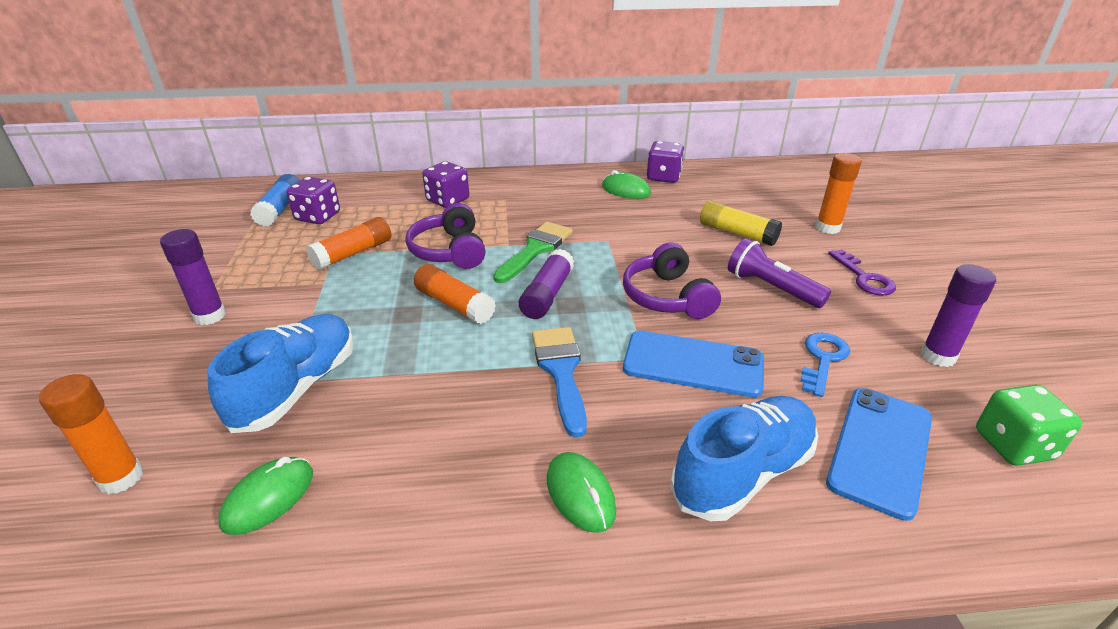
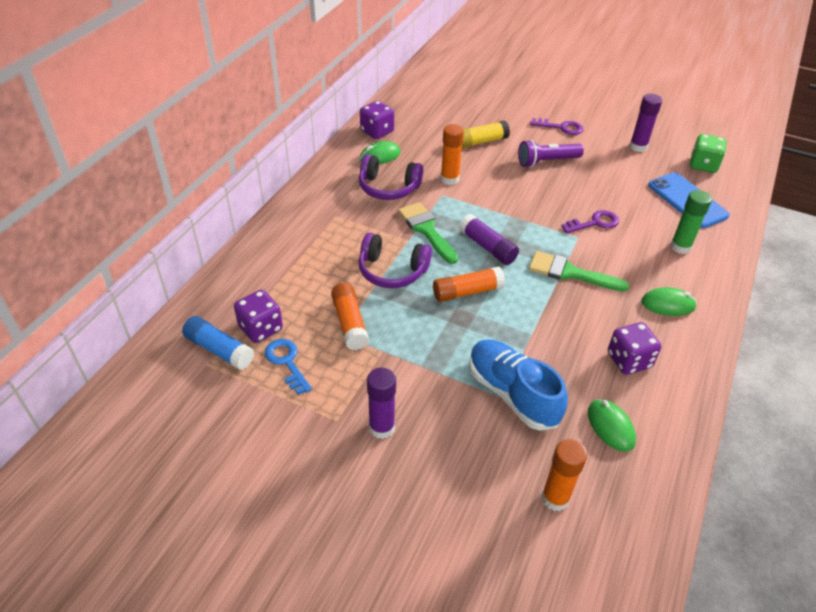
camera: 60 degrees left, 10 degrees up
purple dice [422,161,469,208] -> purple dice moved to [608,322,661,375]
blue brush [532,327,587,438] -> green brush [529,251,629,292]
purple headphones [623,243,721,319] -> purple headphones moved to [359,154,423,200]
blue phone [623,331,764,398] -> purple key [561,210,619,234]
blue shoe [670,396,818,521] -> green glue stick [670,190,712,254]
blue key [800,333,850,397] -> blue key moved to [265,339,312,395]
orange glue stick [816,153,862,234] -> orange glue stick moved to [441,124,464,185]

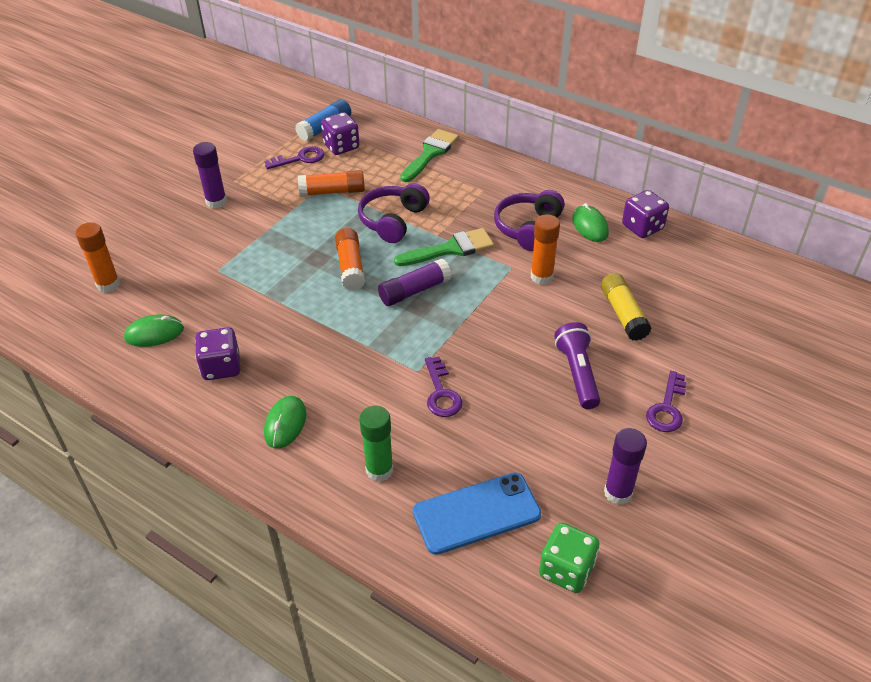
camera: 100 degrees right, 0 degrees up
blue key [265,339,312,395] -> purple key [265,146,324,169]
blue shoe [469,340,568,431] -> none
green brush [529,251,629,292] -> green brush moved to [400,129,459,182]

